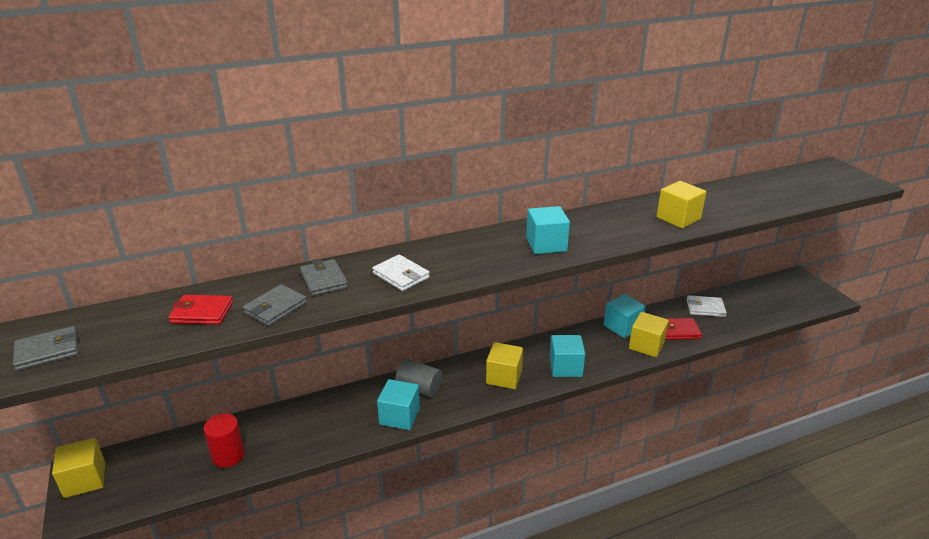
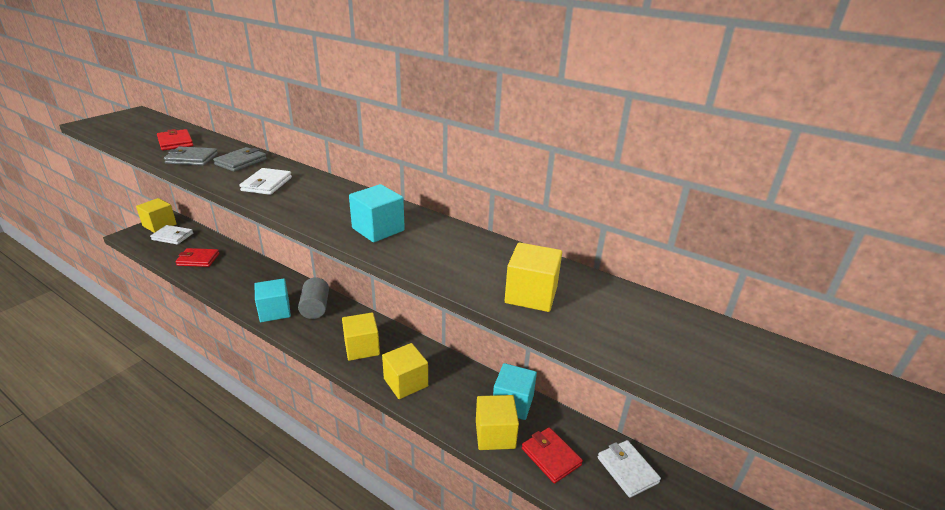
camera: 55 degrees right, 0 degrees up
grey wallet [13,326,78,371] -> none
red cylinder [204,413,245,468] -> red wallet [175,248,220,267]
turquoise cube [549,335,585,377] -> yellow cube [382,343,428,399]
none -> white wallet [150,225,193,245]

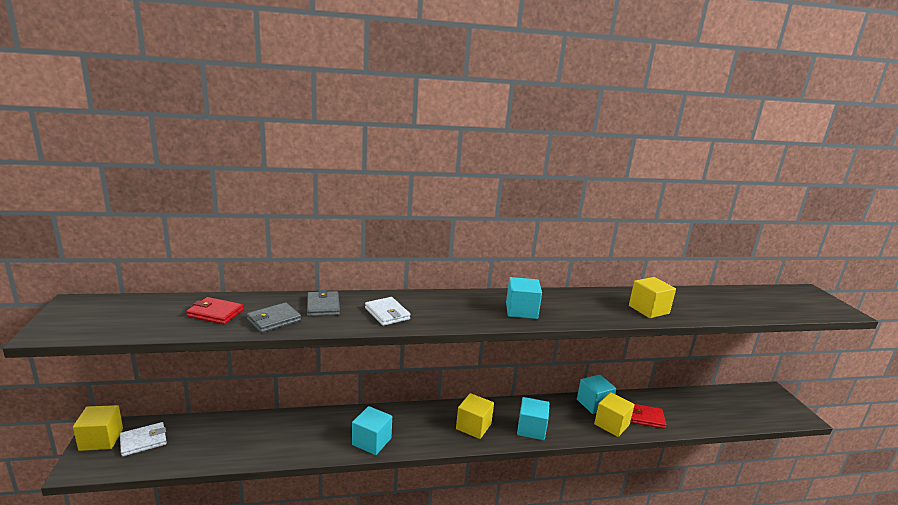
camera: 45 degrees left, 10 degrees down
red wallet [175,248,220,267] -> none
grey cylinder [298,277,329,319] -> none
yellow cube [382,343,428,399] -> turquoise cube [517,397,549,440]
white wallet [598,440,661,498] -> none

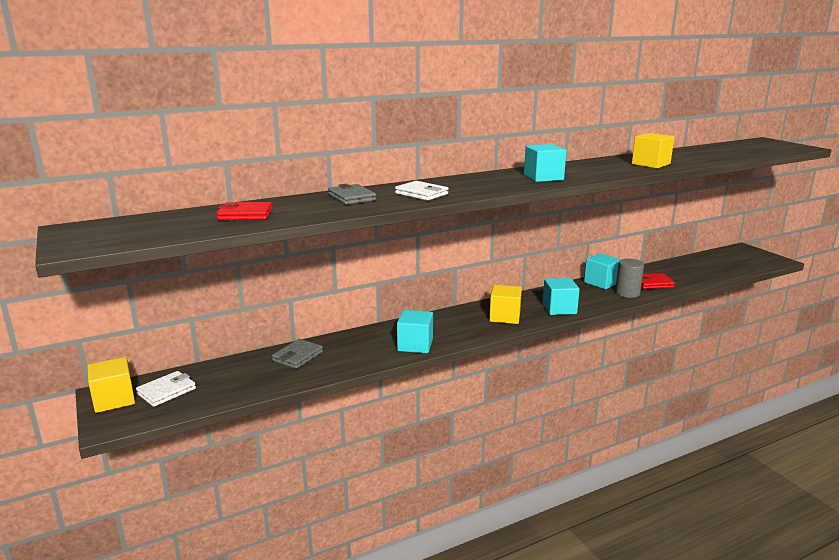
camera: 15 degrees left, 0 degrees up
grey wallet [247,303,301,333] -> grey wallet moved to [272,339,323,369]
yellow cube [594,392,635,437] -> grey cylinder [615,259,644,298]

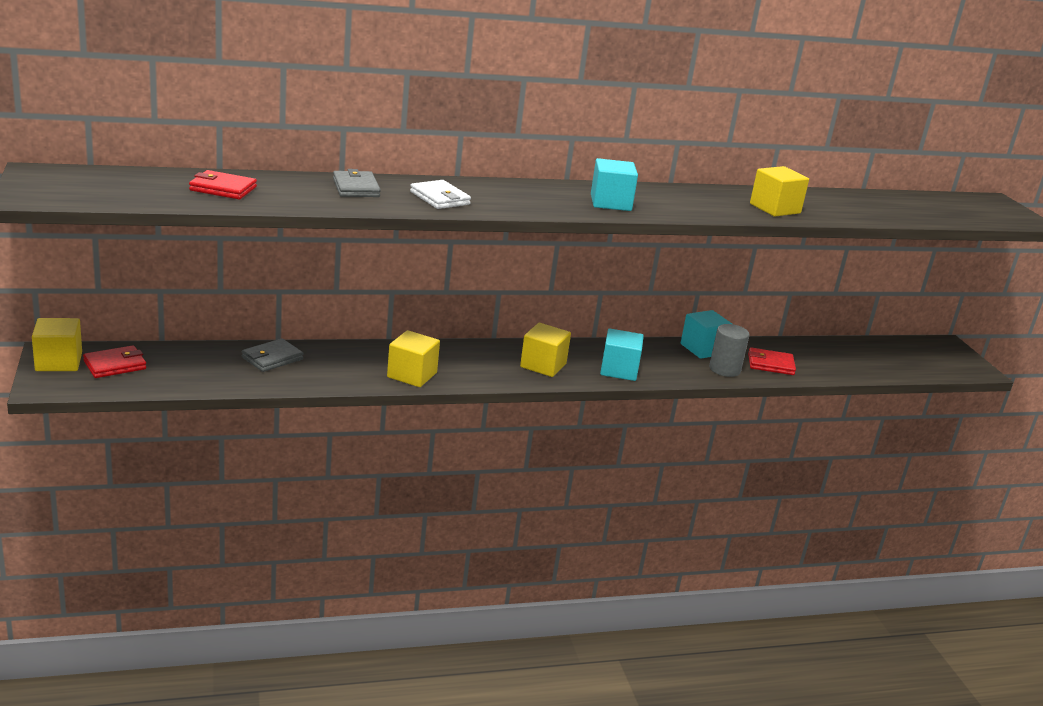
camera: 10 degrees right, 5 degrees up
white wallet [136,371,196,407] -> red wallet [83,345,146,378]
turquoise cube [397,310,433,353] -> yellow cube [387,330,440,387]

